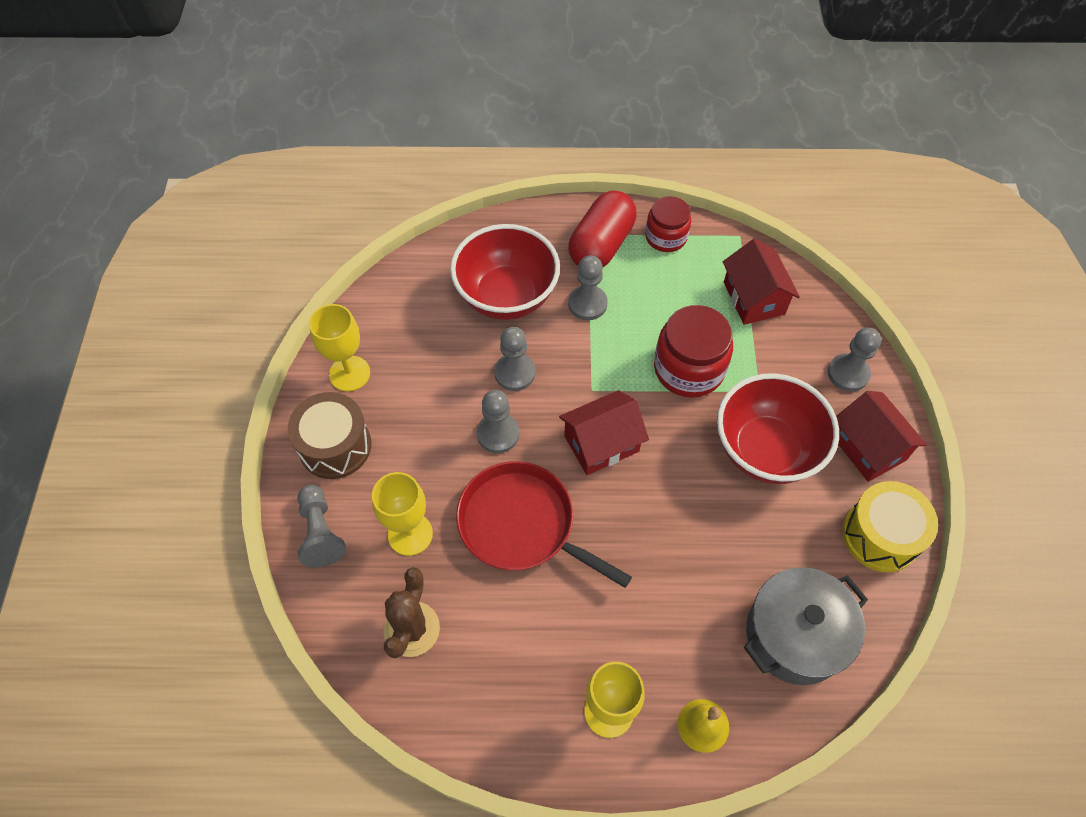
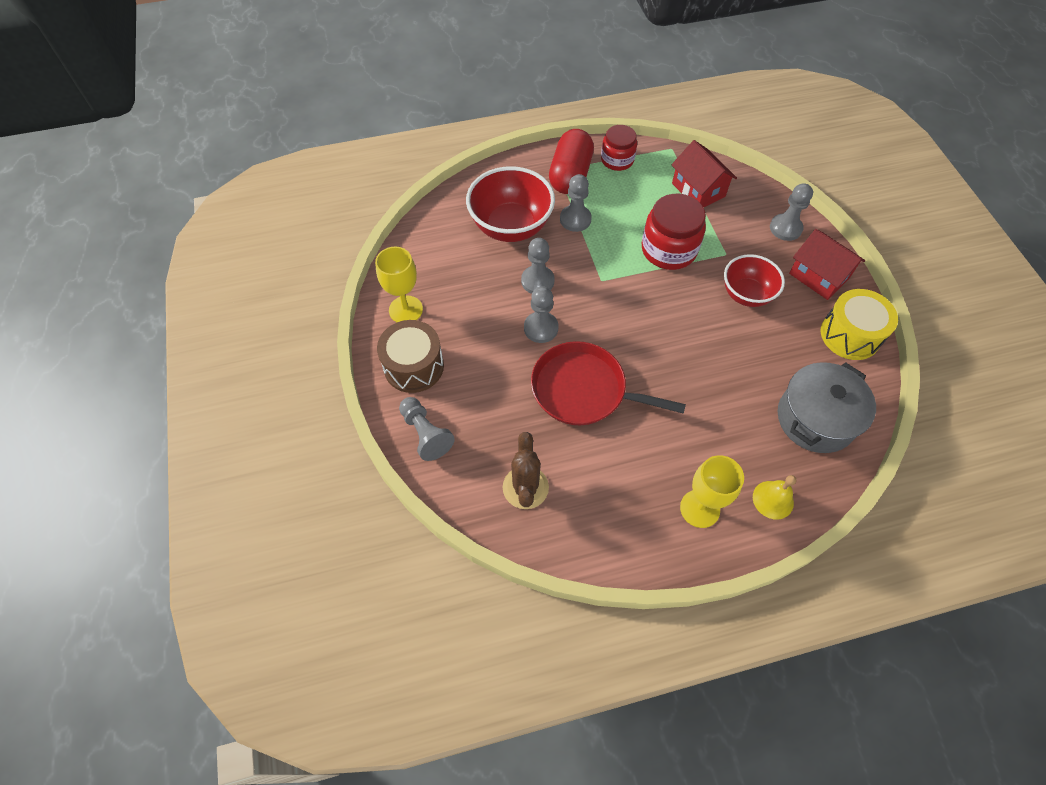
camera: 15 degrees left, 0 degrees up
yellow goblet [372,472,433,556] -> none
red house [559,390,649,475] -> none
red bowl [717,373,839,484] -> red bowl [724,254,785,307], size x0.65

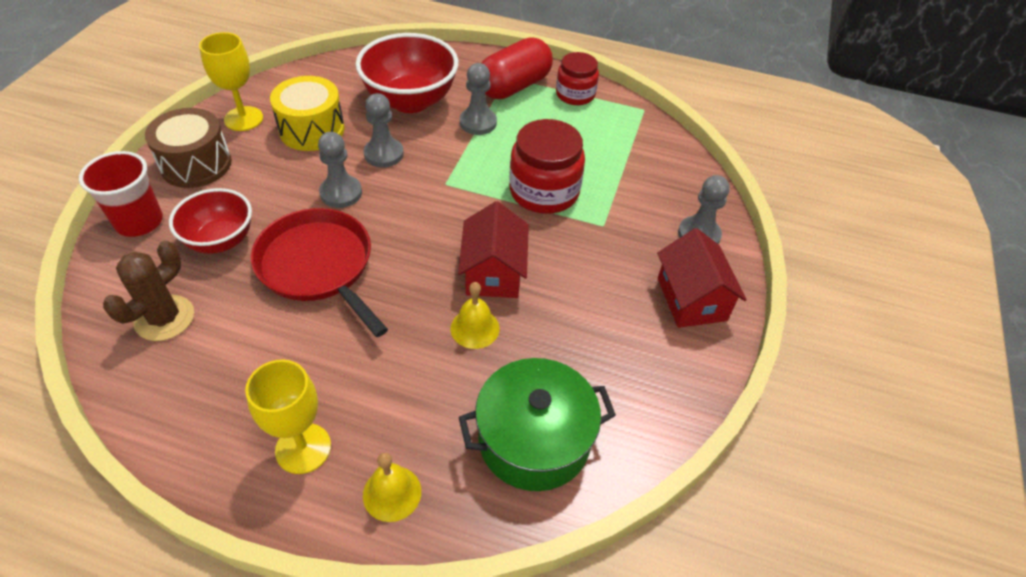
camera: 30 degrees right, 10 degrees down
grey pawn [399,397,455,461] -> red cup [79,151,163,237]
red house [672,140,737,208] -> red house moved to [458,201,529,298]
red bowl [724,254,785,307] -> red bowl moved to [169,188,252,254]
grey pot [778,362,876,453] -> green pot [459,358,616,491]
yellow drum [821,289,898,360] -> yellow drum moved to [270,76,345,151]
none -> yellow bell [450,282,500,349]

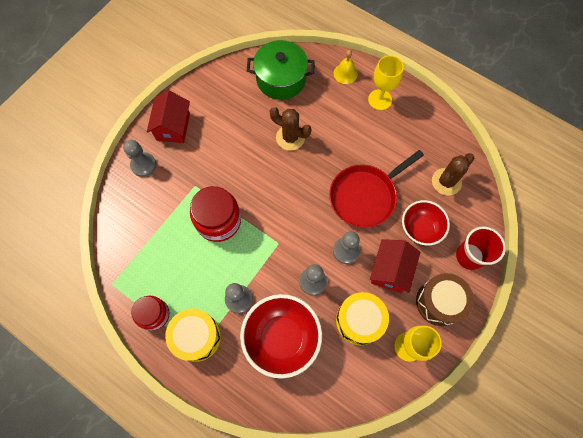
camera: 160 degrees left, 20 degrees up
red pan [251,208,388,337] -> red pan turned 75 degrees clockwise [329,150,424,228]
yellow bell [450,282,500,349] -> brown cactus [270,107,311,151]
red house [458,201,529,298] -> red house moved to [370,239,420,293]
red capsule [482,37,553,99] -> yellow drum [165,309,221,362]

